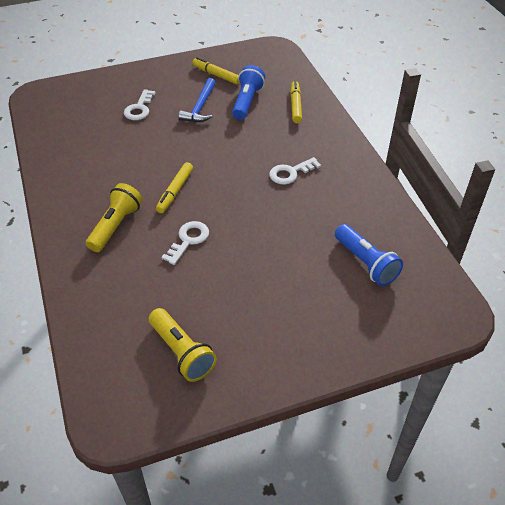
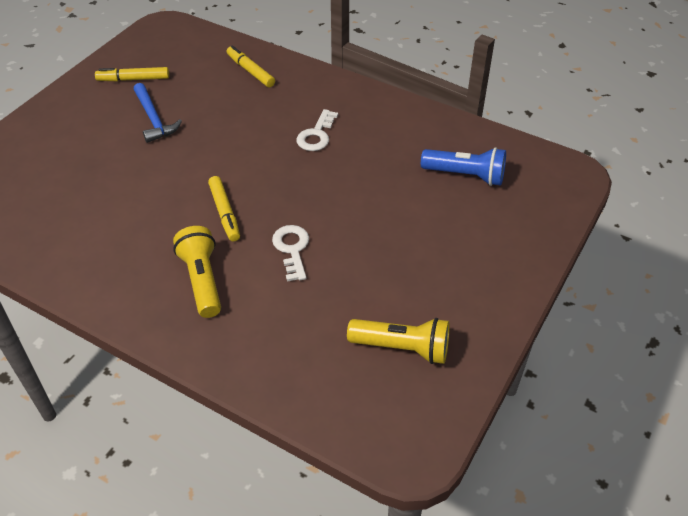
camera: 40 degrees left, 0 degrees up
white key [124,89,155,120] -> none
blue flashlight [232,65,265,120] -> none

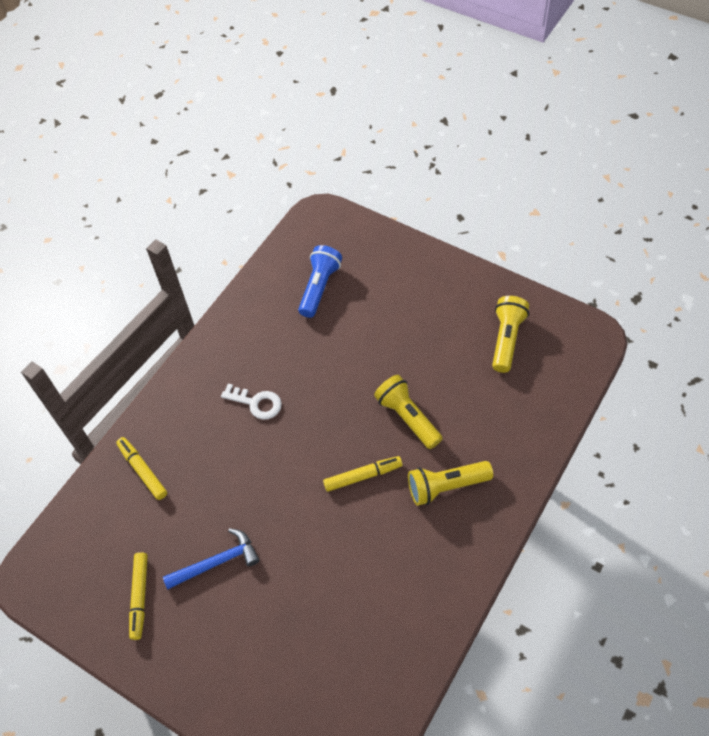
camera: 85 degrees left, 10 degrees up
yellow marker [227,46,275,87] -> yellow marker turned 90 degrees clockwise [116,437,167,500]
white key [272,225,309,282] -> yellow flashlight [374,375,443,449]

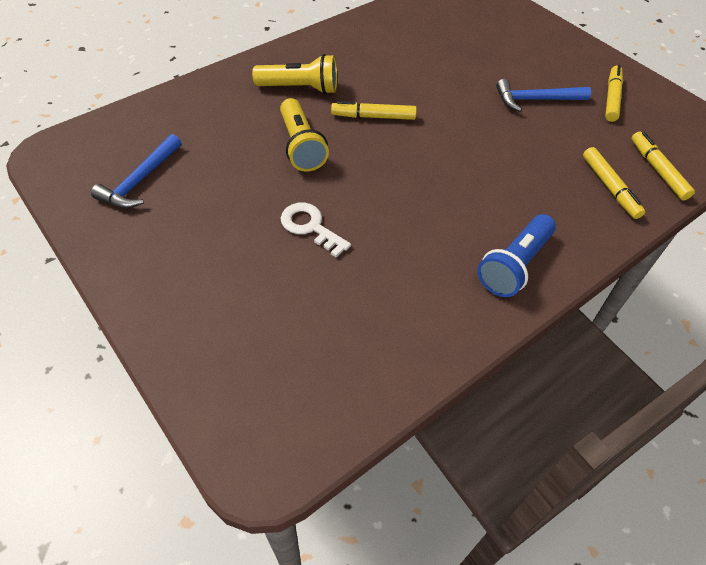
camera: 165 degrees left, 5 degrees down
white key [221,384,282,420] -> white key moved to [280,203,351,257]
blue flashlight [298,245,342,318] -> blue flashlight moved to [477,214,556,297]
yellow flashlight [492,296,529,373] -> blue hammer [91,134,181,208]
none -> yellow marker [631,131,695,200]

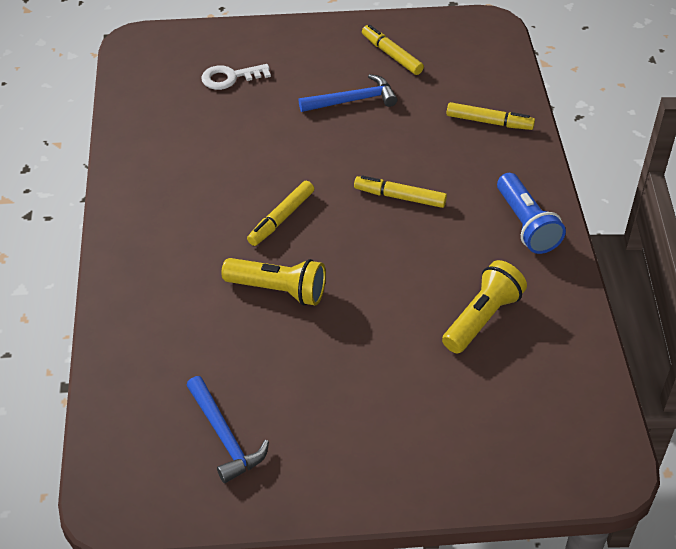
camera: 55 degrees left, 5 degrees down
yellow flashlight [252,54,337,94] -> yellow flashlight moved to [442,260,527,353]
white key [280,203,351,257] -> white key moved to [201,64,271,90]
blue hammer [496,79,591,112] -> blue hammer turned 135 degrees counterclockwise [299,74,397,112]
yellow marker [631,131,695,200] -> yellow marker moved to [354,175,447,208]

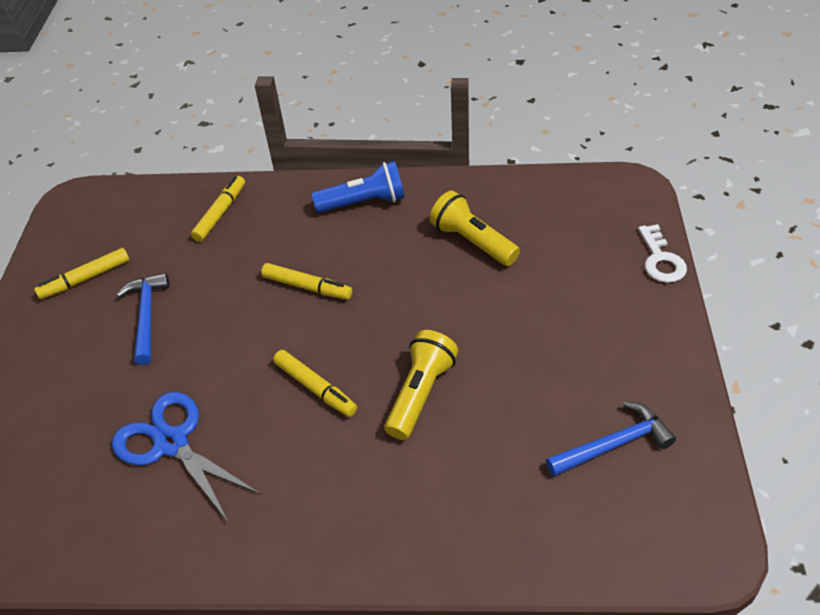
camera: 80 degrees left, 0 degrees up
white key [201,64,271,90] -> white key moved to [638,224,687,283]
yellow marker [354,175,447,208] -> yellow marker turned 90 degrees counterclockwise [261,263,352,300]
none -> blue scissors [112,392,261,522]

